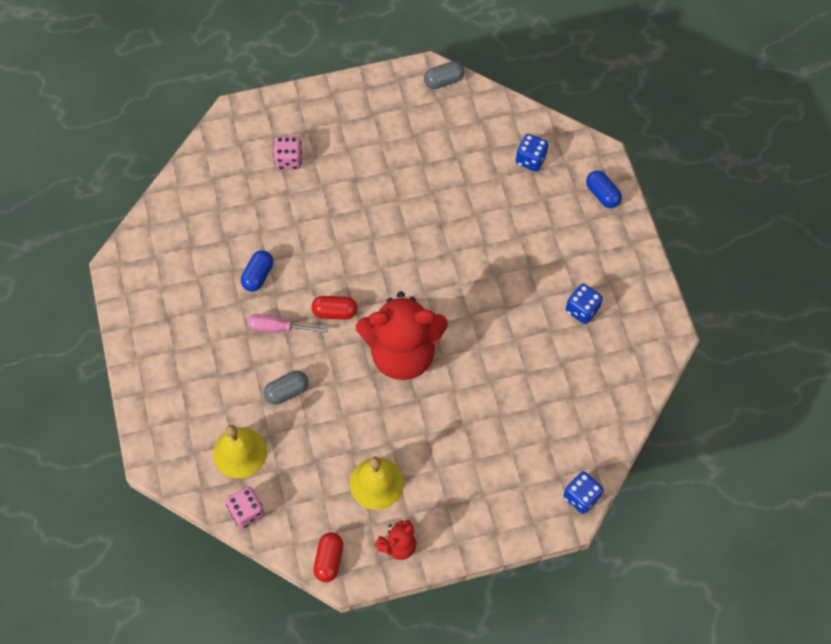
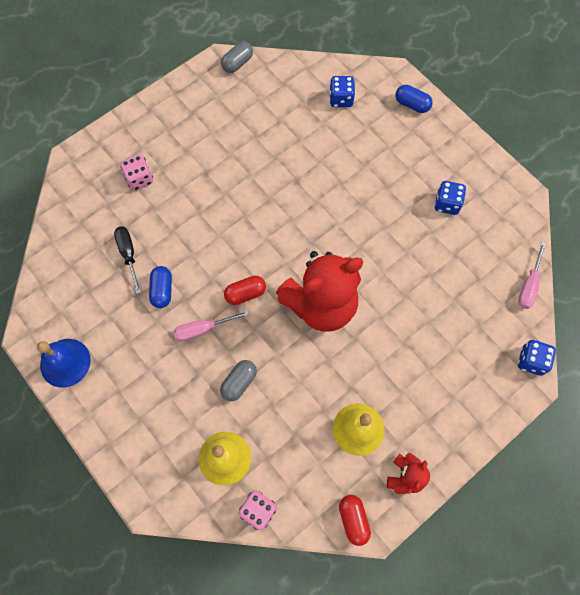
camera: 25 degrees left, 5 degrees up
none -> blue bell [37,339,91,388]
none -> black screwdriver [114,226,141,294]
none -> pink screwdriver [518,242,546,309]

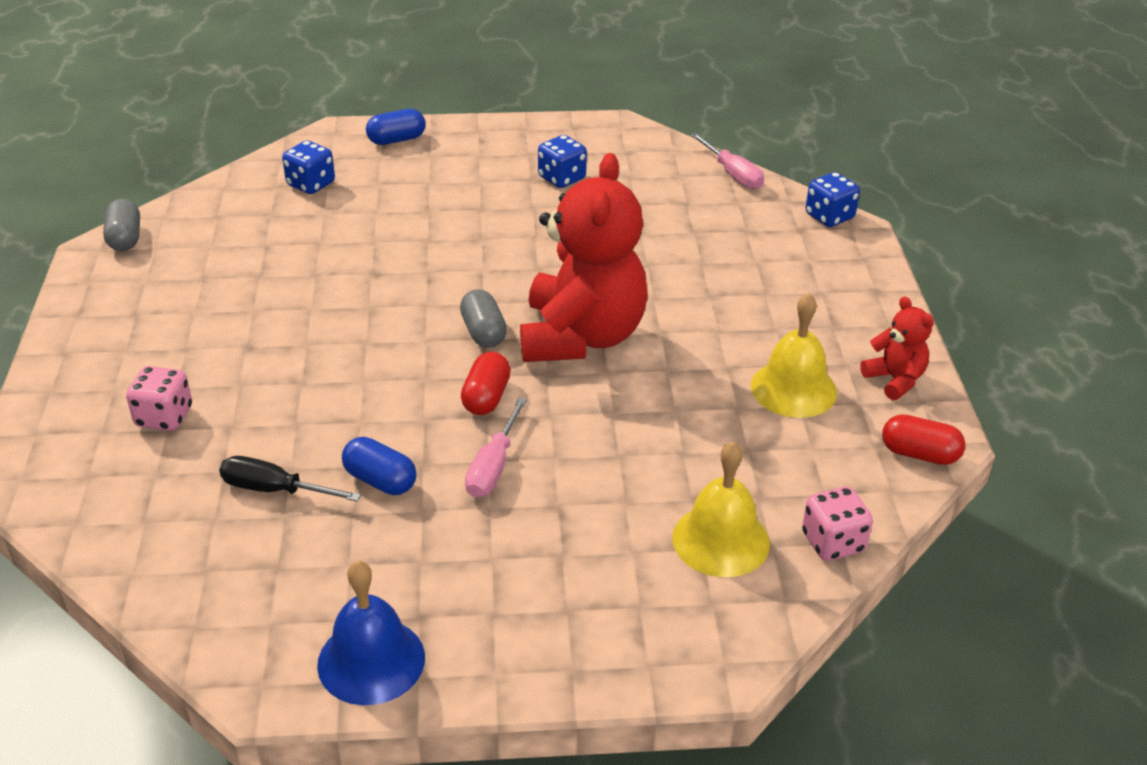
camera: 55 degrees left, 30 degrees down
grey capsule [220,360,257,401] -> grey capsule moved to [460,289,507,348]

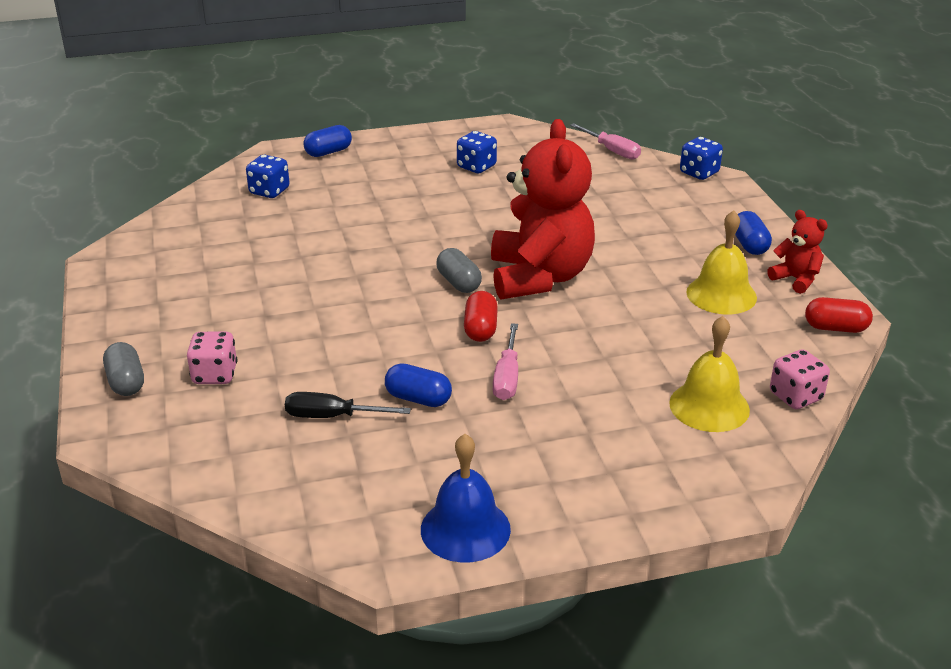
camera: 10 degrees left, 5 degrees down
grey capsule [103,199,140,251] -> grey capsule moved to [103,342,144,396]
none -> blue capsule [735,211,772,255]

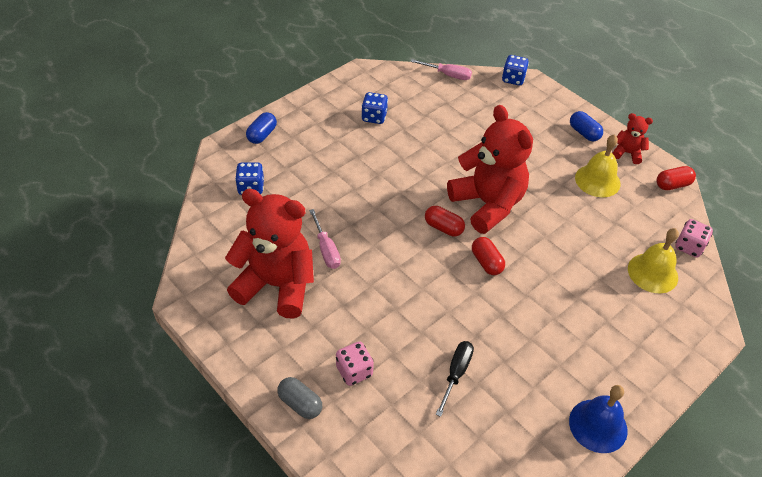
camera: 30 degrees left, 15 degrees up
black screwdriver [285,392,411,418] -> black screwdriver turned 135 degrees clockwise [436,341,474,417]
blue capsule [385,363,452,407] -> none
grey capsule [436,248,482,293] -> red capsule [425,206,465,236]
pink screwdriver [493,323,518,400] -> pink screwdriver moved to [309,209,341,269]
none -> red teddy bear [225,189,314,319]

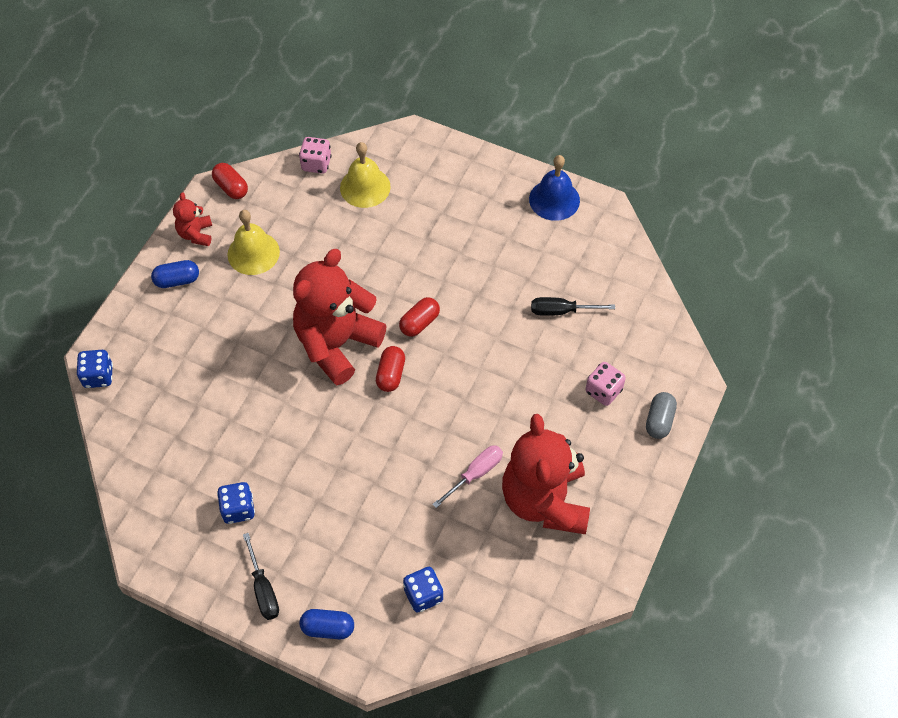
camera: 110 degrees left, 10 degrees up
pink screwdriver [411,59,472,80] -> none
blue capsule [570,111,603,141] -> blue capsule turned 45 degrees clockwise [151,260,199,288]
none -> black screwdriver [243,533,279,620]

